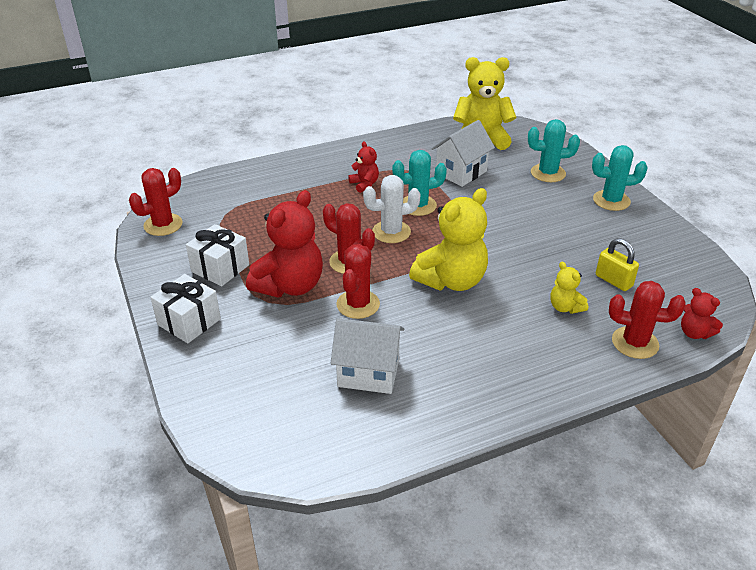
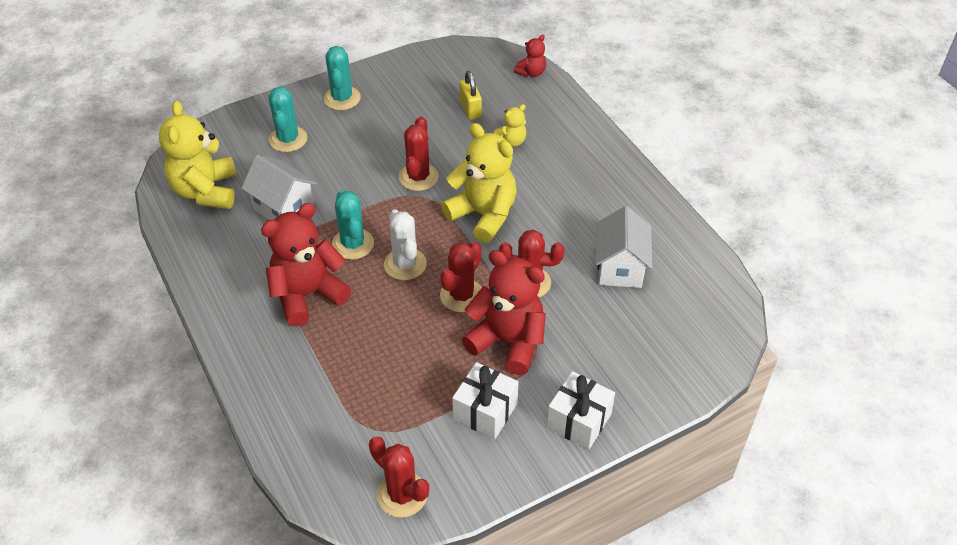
camera: 95 degrees left, 10 degrees up
red teddy bear [348,141,379,193] -> red teddy bear [261,203,352,327], size x2.05
yellow padlock [596,238,639,291] -> yellow padlock turned 60 degrees counterclockwise [460,71,482,120]
red cactus [609,281,686,359] -> red cactus moved to [399,116,438,191]

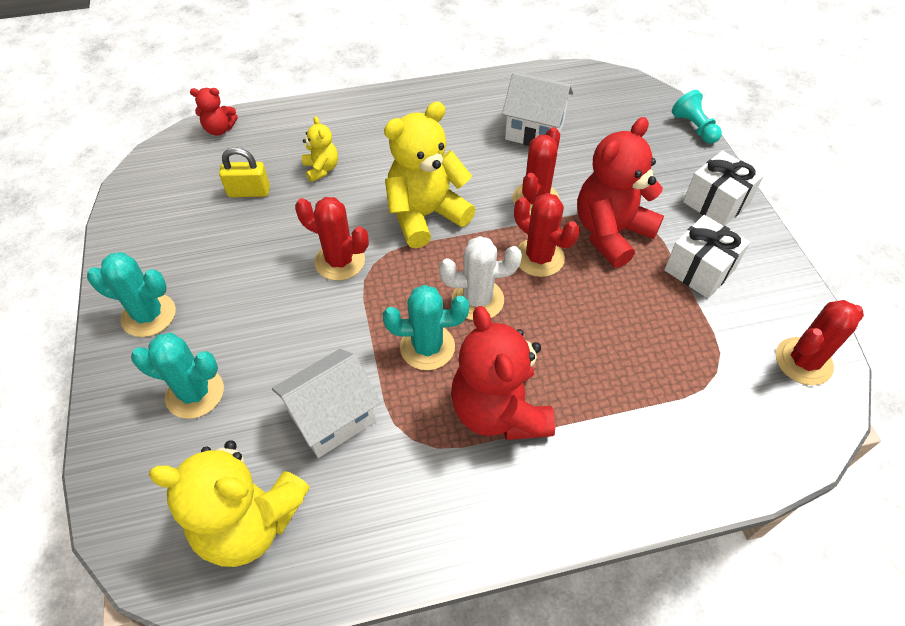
camera: 75 degrees left, 5 degrees up
red teddy bear [514,34,546,77] -> red teddy bear turned 120 degrees clockwise [190,88,238,136]
none -> turquoise pawn [672,90,722,144]

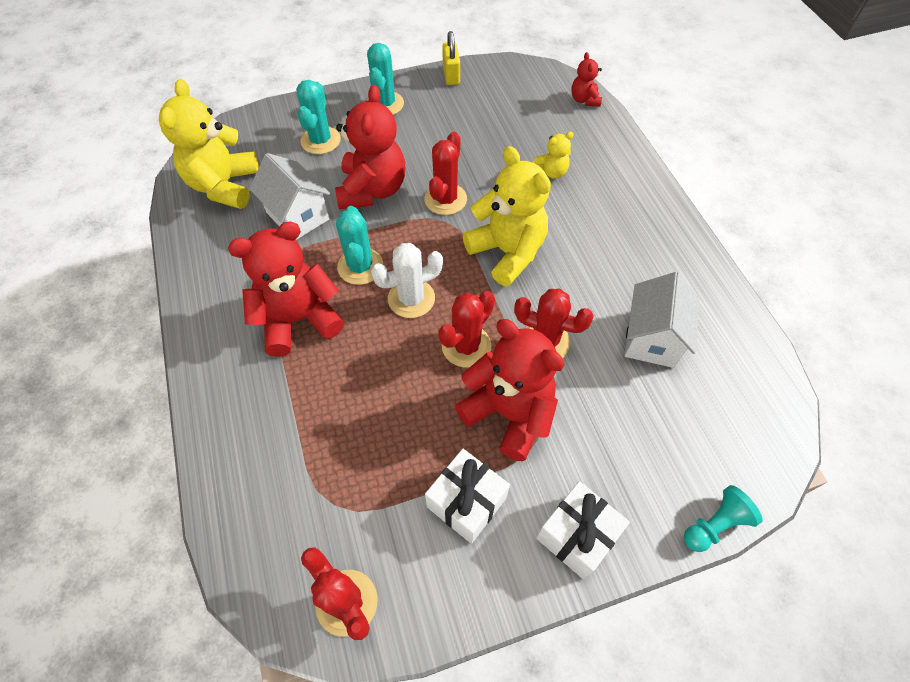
camera: 85 degrees right, 5 degrees up
yellow padlock [219,147,270,197] -> yellow padlock moved to [442,31,460,85]
white cactus [439,236,522,320] -> white cactus turned 75 degrees clockwise [371,243,443,318]
none -> red teddy bear [335,85,405,209]

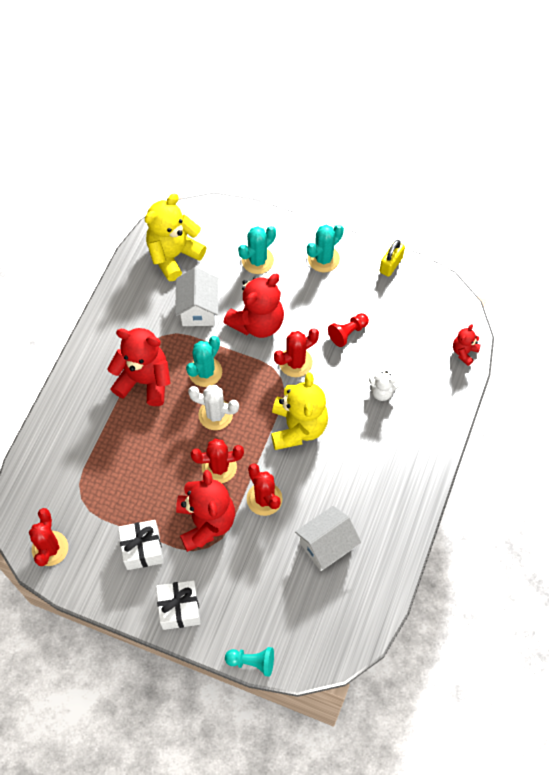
camera: 40 degrees right, 5 degrees up
yellow teddy bear [533,132,574,179] -> white teddy bear [369,371,400,401]
none -> red pawn [328,313,369,347]

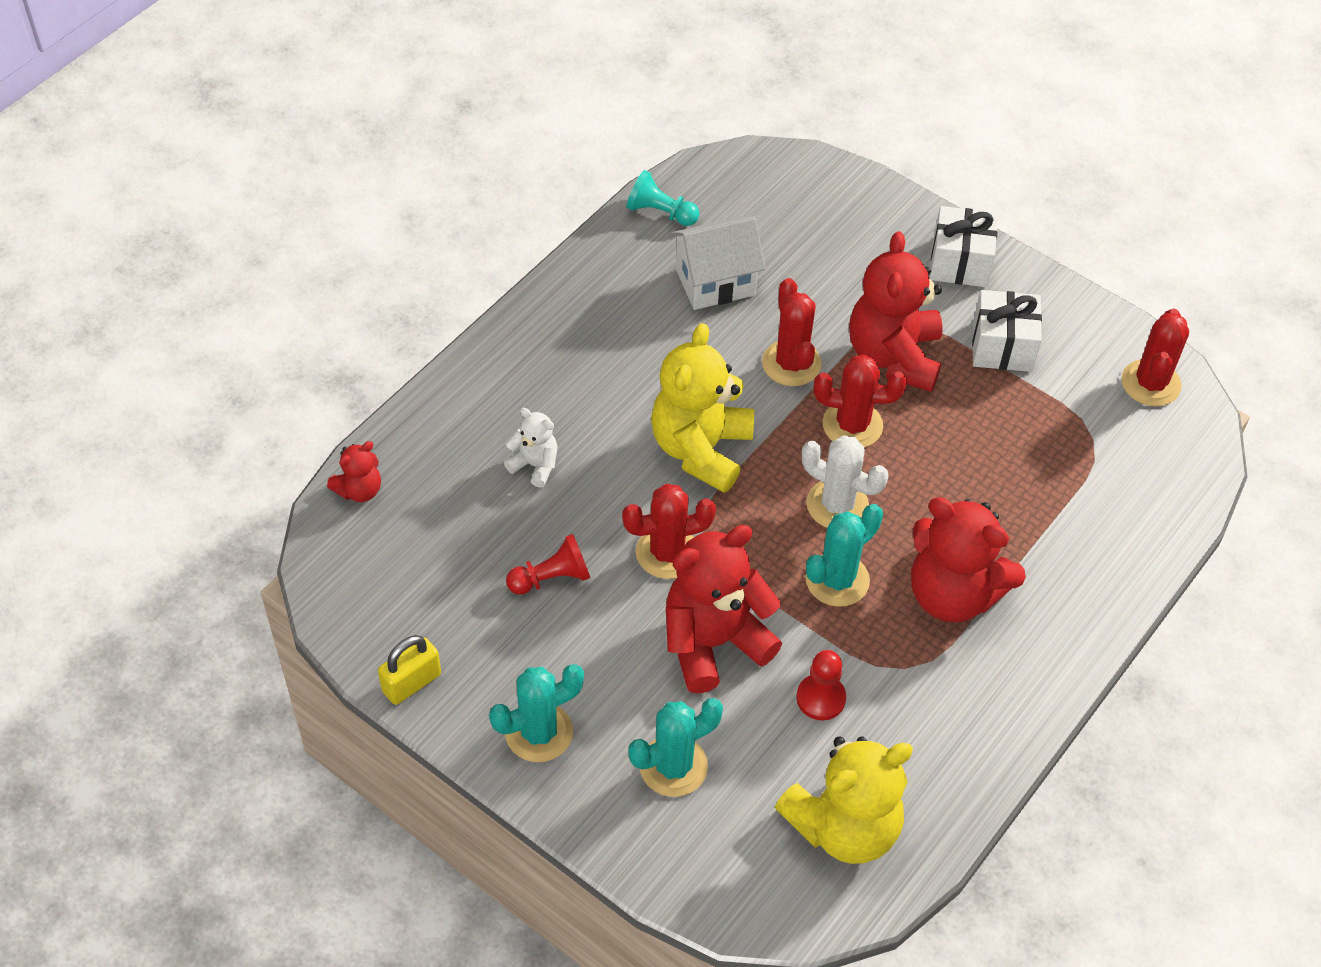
camera: 165 degrees left, 10 degrees down
white house [175,267,218,326] -> red pawn [797,650,846,721]
turquoise pawn [225,647,274,677] -> turquoise pawn moved to [627,170,699,226]

